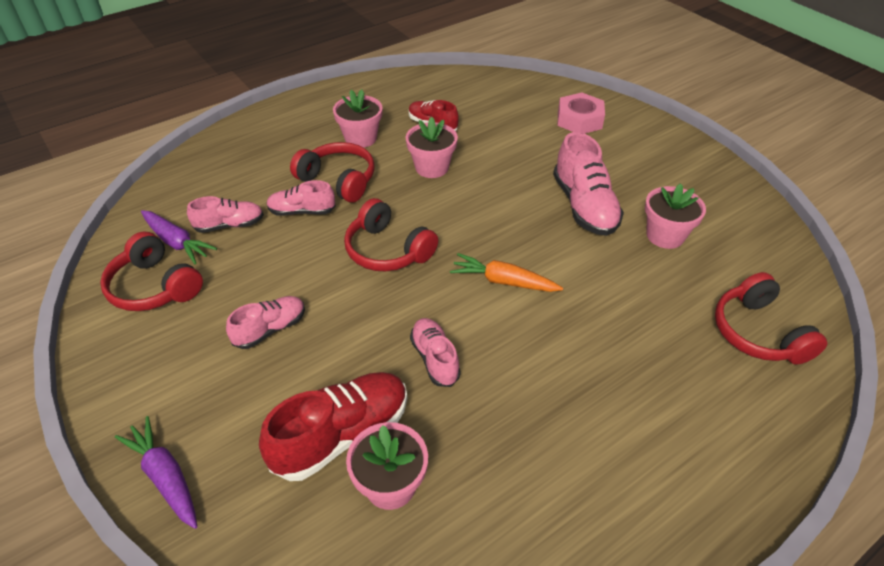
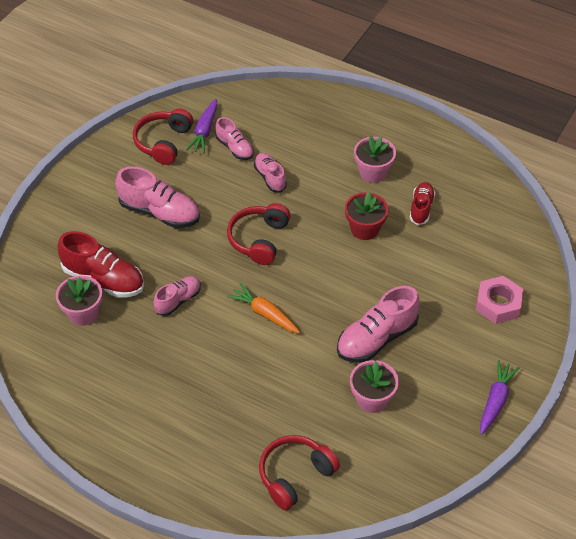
camera: 65 degrees right, 5 degrees up
purple carrot [115,416,197,529] -> purple carrot moved to [480,360,520,434]
pink shoe [226,296,305,349] -> pink shoe [115,167,200,228], size x1.67
red headphones [290,142,374,202] -> none
pink flower pot [406,117,458,178] -> red flower pot [345,192,389,240]
orange carrot [450,253,563,292] -> orange carrot turned 45 degrees counterclockwise [227,283,300,333]

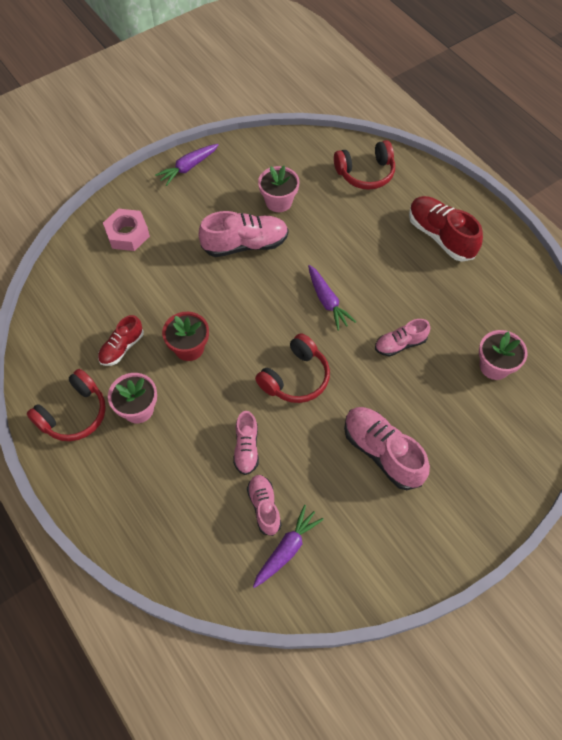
camera: 155 degrees left, 10 degrees up
red shoe [58,231,144,298] -> red shoe moved to [409,196,483,262]
red headphones [133,109,193,165] -> red headphones moved to [27,369,106,441]
orange carrot [227,283,300,333] -> purple carrot [308,265,356,330]

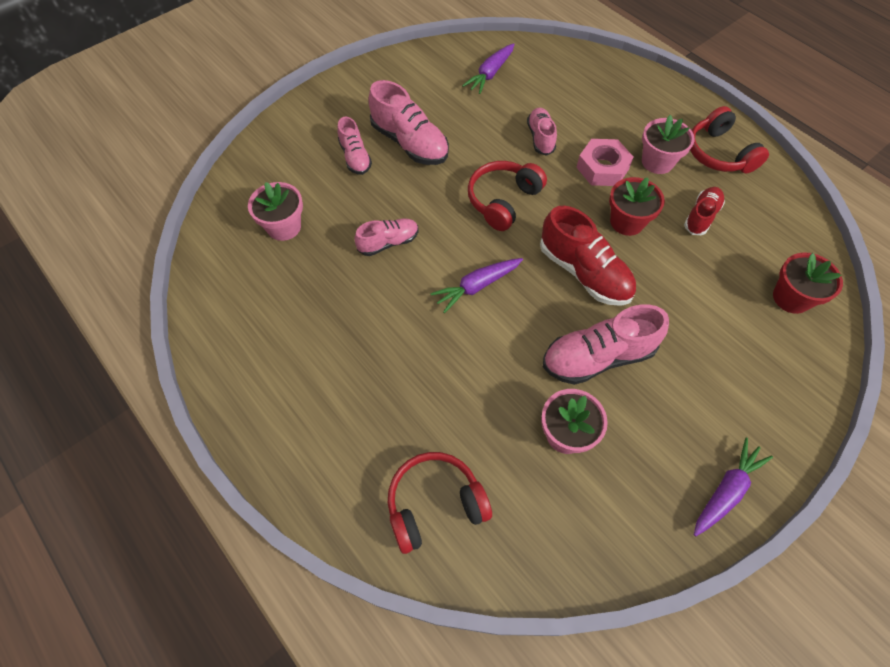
camera: 175 degrees right, 0 degrees up
red headphones [27,369,106,441] -> red headphones turned 60 degrees counterclockwise [690,106,769,173]
pink nut [103,209,150,251] -> pink nut moved to [576,139,634,186]
pink shoe [247,475,281,536] -> pink shoe moved to [337,117,372,175]
purple carrot [308,265,356,330] -> purple carrot turned 90 degrees counterclockwise [431,258,523,313]
red shoe [409,196,483,262] -> red shoe moved to [540,206,636,306]
none -> red flower pot [773,252,843,314]

